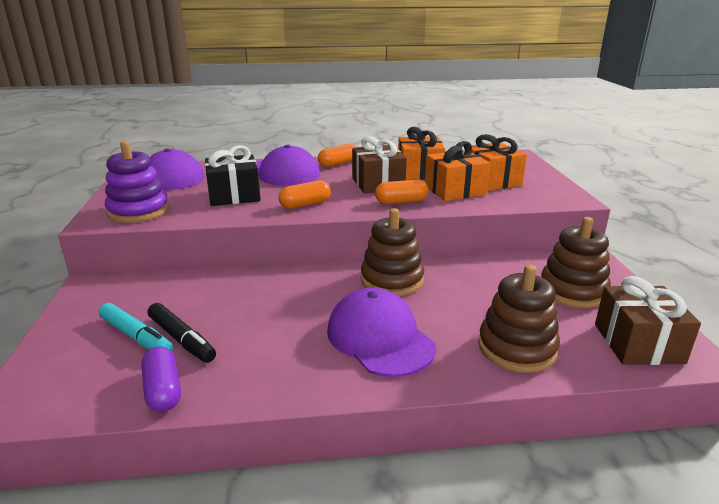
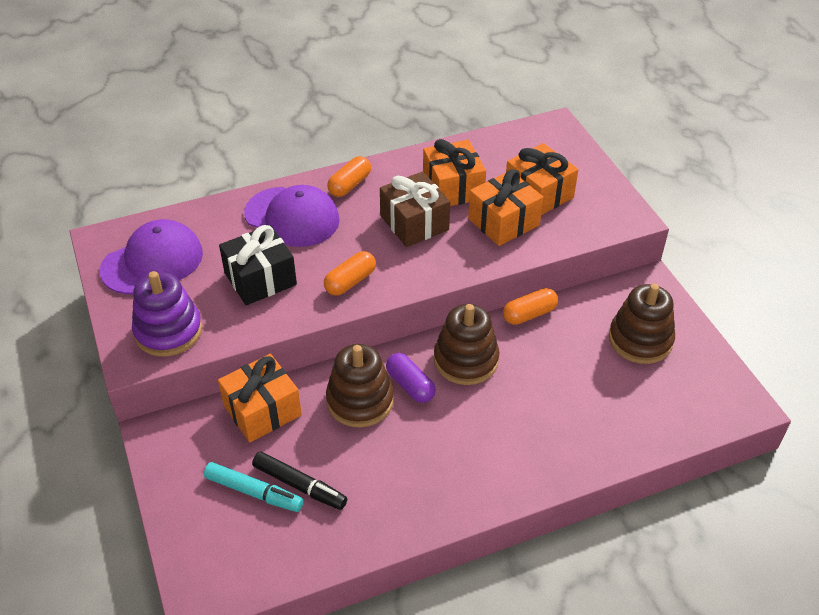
camera: 15 degrees left, 20 degrees up
purple capsule [141,346,181,412] -> purple capsule moved to [386,353,436,403]
purple cap [327,288,436,377] -> none
orange capsule [375,180,429,204] -> orange capsule moved to [503,288,558,325]
brown stacking toy [478,264,560,373] -> brown stacking toy moved to [326,344,394,428]
brown gift [595,276,701,365] -> none
none -> orange gift [218,354,302,442]

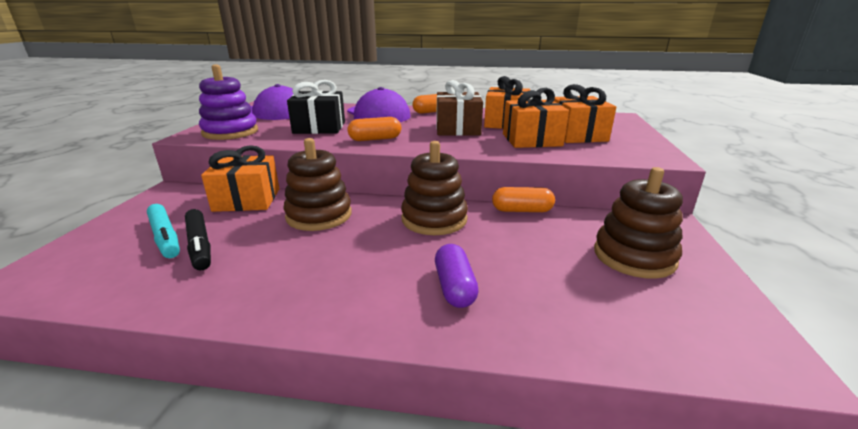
camera: 30 degrees right, 20 degrees down
purple capsule [386,353,436,403] -> purple capsule moved to [435,244,479,308]

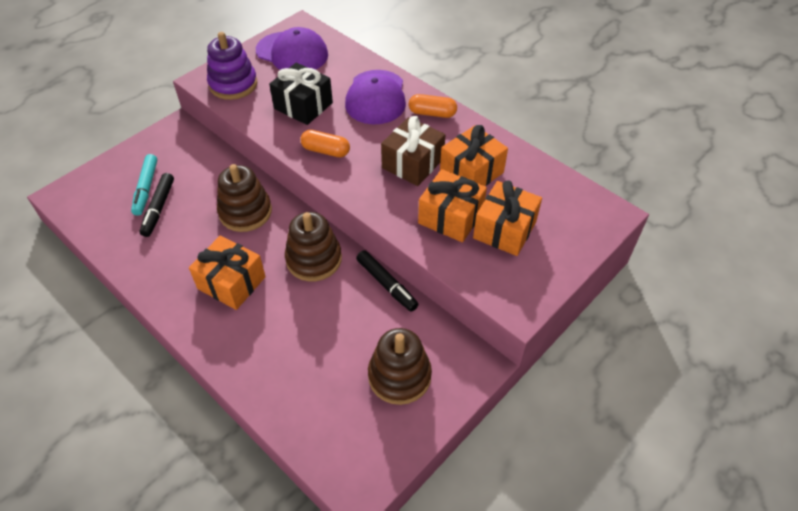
camera: 35 degrees right, 25 degrees up
orange gift [201,145,279,212] -> orange gift moved to [189,236,266,310]
purple capsule [435,244,479,308] -> none
orange capsule [492,187,555,212] -> black marker [356,250,418,312]

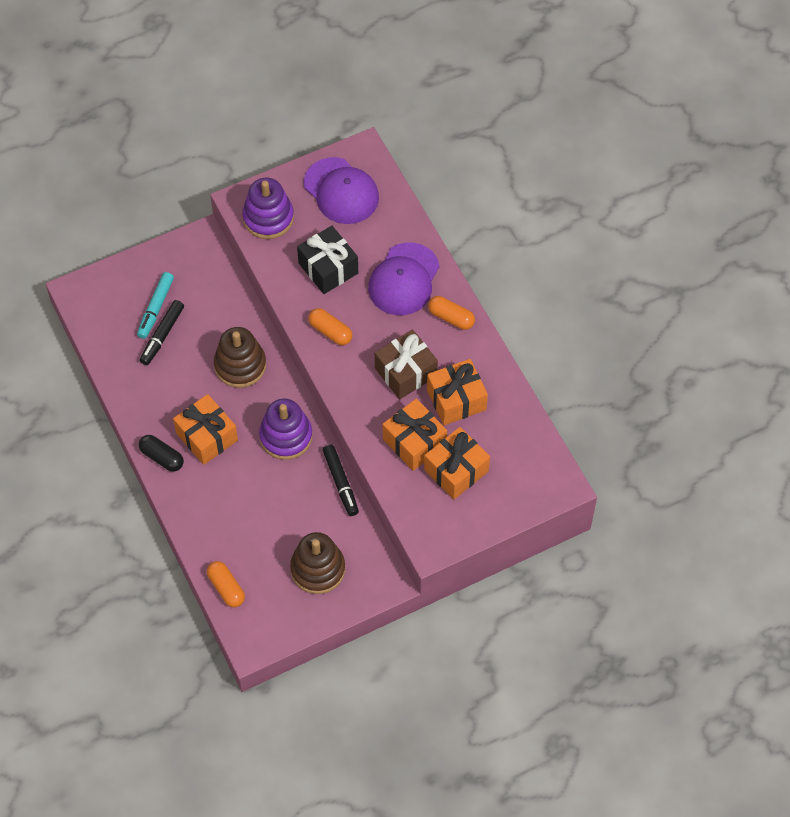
camera: 20 degrees right, 10 degrees up
brown stacking toy [285,212,342,281] -> purple stacking toy [259,399,313,460]
none -> black capsule [139,435,184,472]
none -> orange capsule [207,561,245,607]

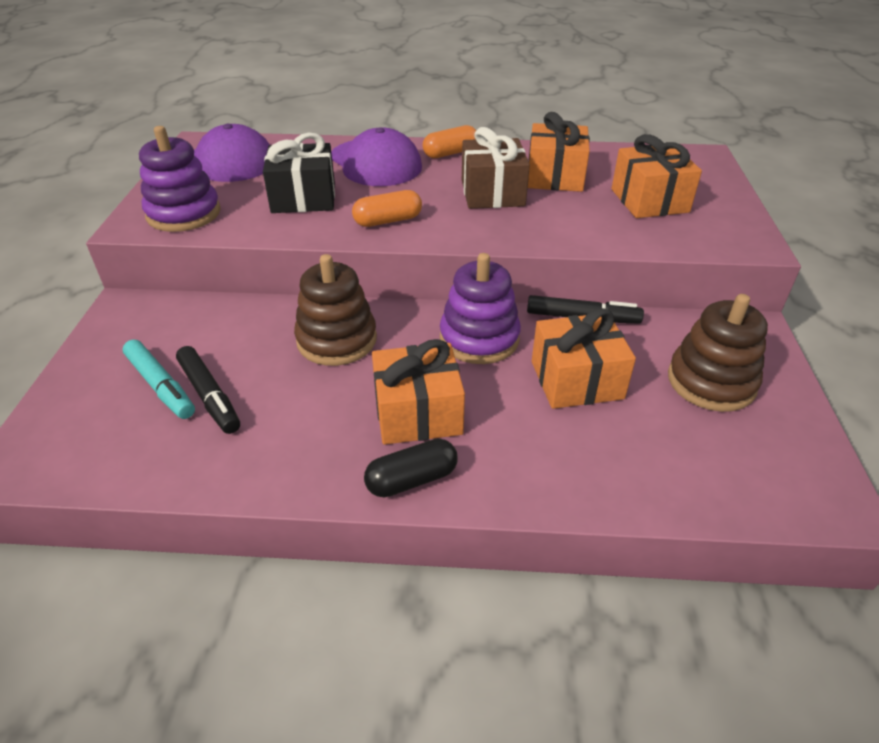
camera: 60 degrees left, 20 degrees down
orange capsule [207,561,245,607] -> none
orange gift [383,398,447,471] -> orange gift moved to [532,308,636,409]

